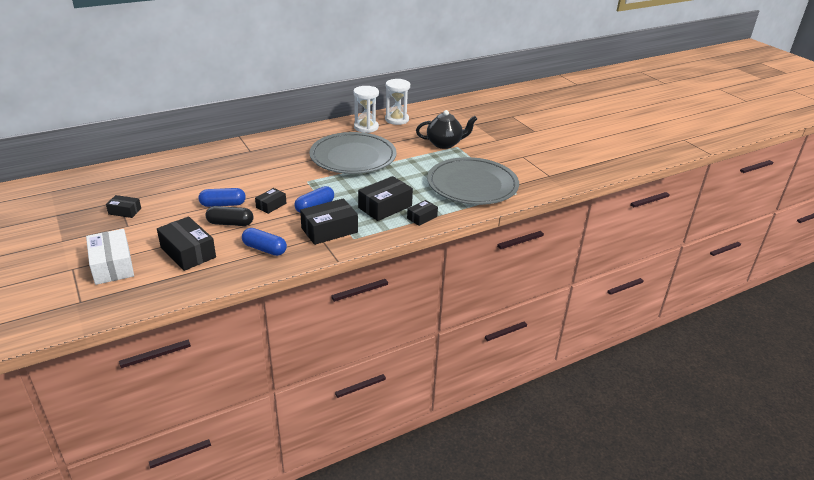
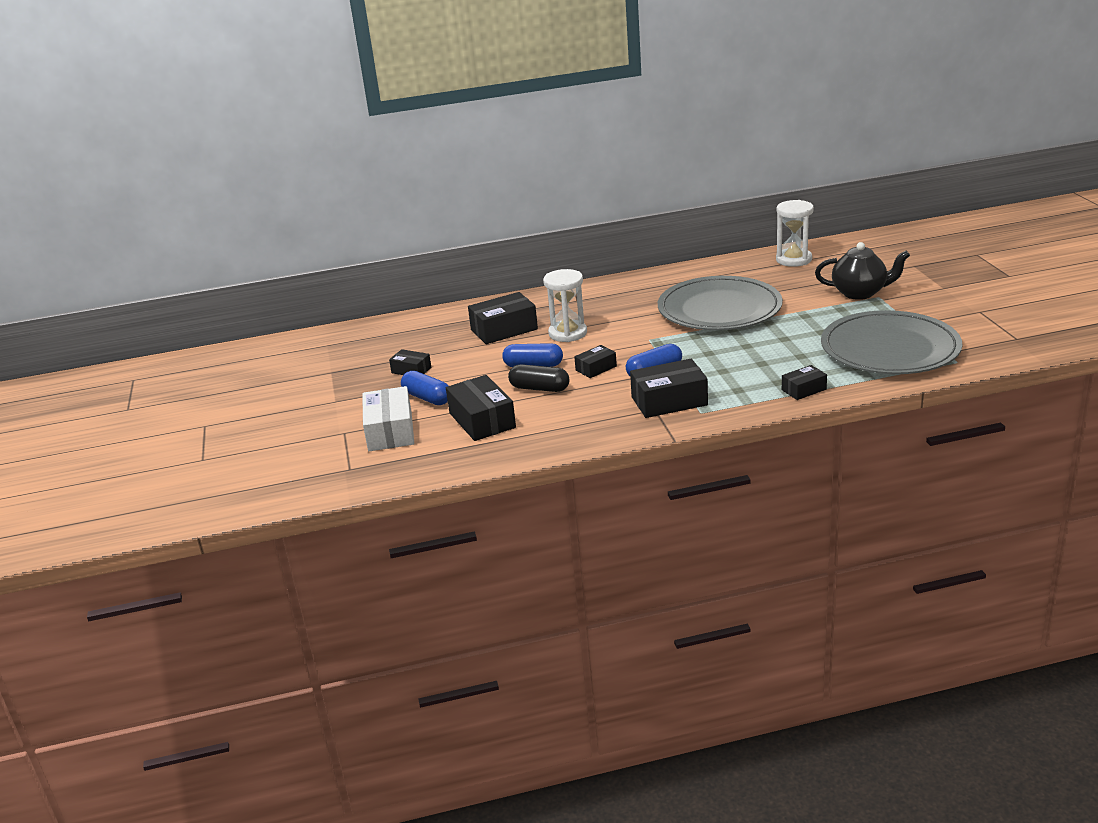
camera: 20 degrees right, 5 degrees down
blue capsule [242,228,287,256] -> blue capsule moved to [401,371,449,405]
white hourglass [354,86,379,133] -> white hourglass moved to [543,269,587,342]
black box [358,176,413,221] -> black box moved to [468,292,538,344]

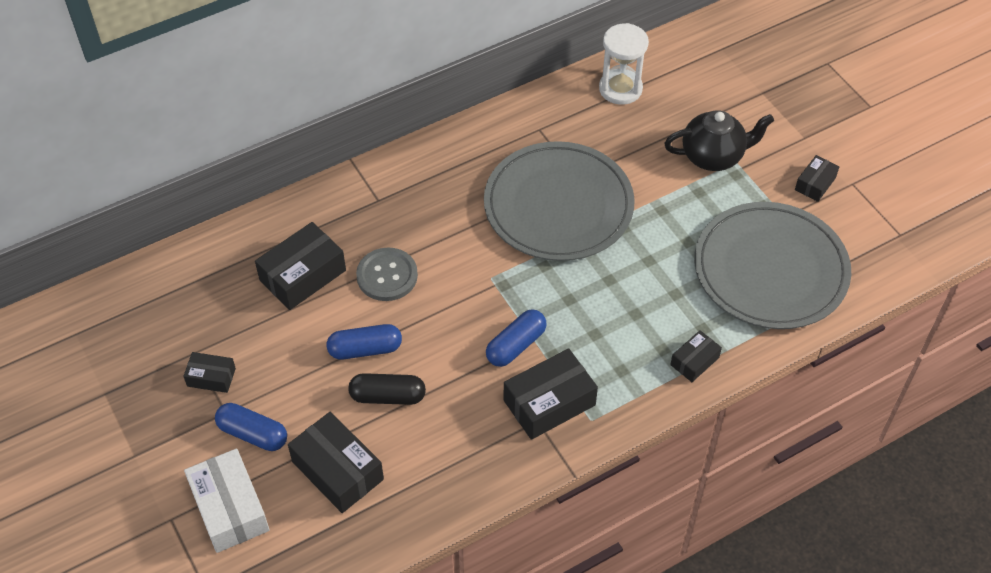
camera: 20 degrees left, 25 degrees up
white hourglass [543,269,587,342] -> grey button [356,247,418,301]
black box [574,345,617,378] -> black box moved to [795,155,839,202]

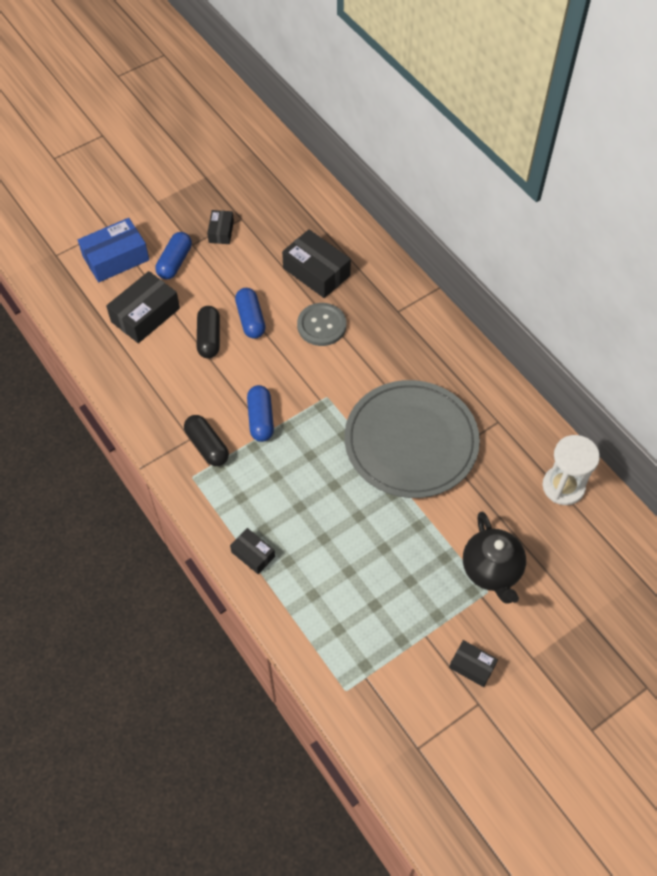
camera: 85 degrees right, 5 degrees up
white box [184,449,270,553] -> blue box [78,218,149,282]
blue capsule [486,310,547,367] -> blue capsule turned 45 degrees clockwise [247,385,274,442]
black box [504,348,598,440] -> black capsule [184,415,229,466]
grey plate [694,202,851,329] -> none

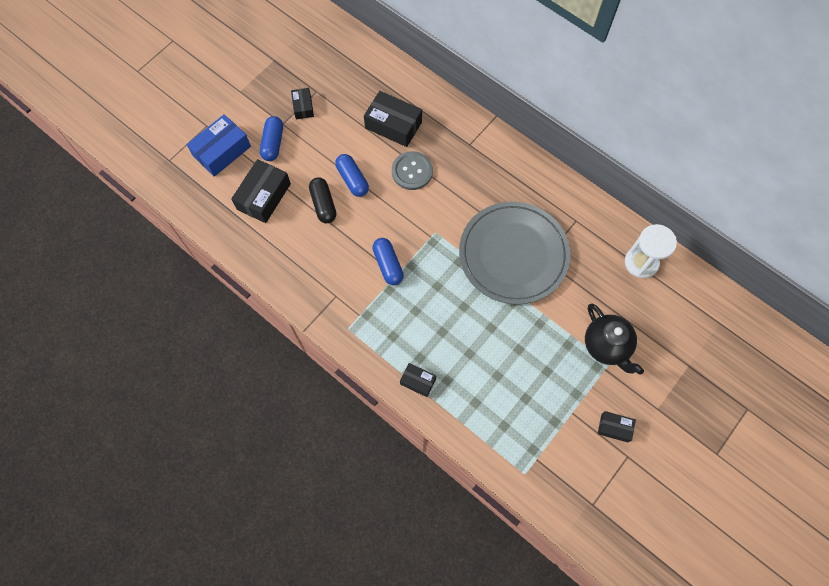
camera: 15 degrees left, 10 degrees up
black capsule [184,415,229,466] -> none

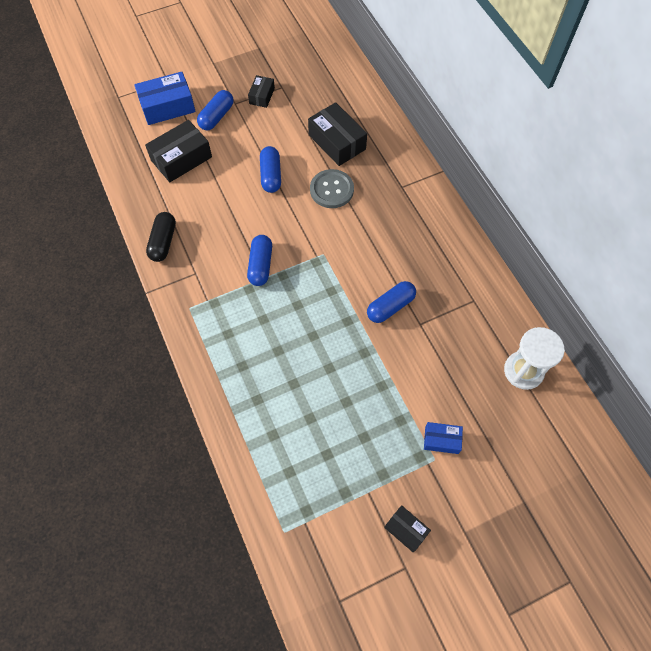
camera: 25 degrees right, 5 degrees down
black capsule [309,177,336,223] -> black capsule moved to [146,212,176,262]
black box [400,363,436,397] -> none
grey plate [459,202,570,304] -> blue capsule [367,281,416,323]
black teapot [585,304,644,375] -> blue box [424,422,463,454]

